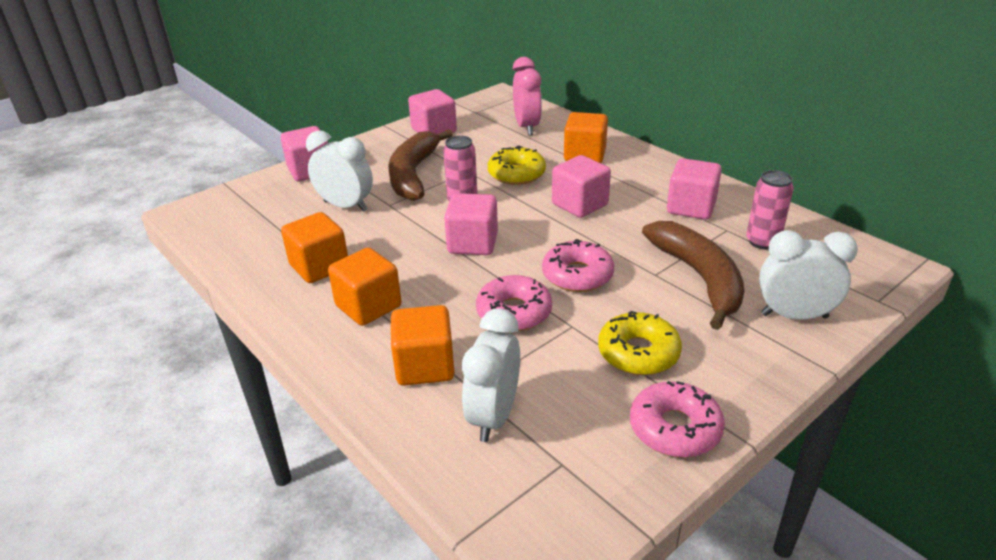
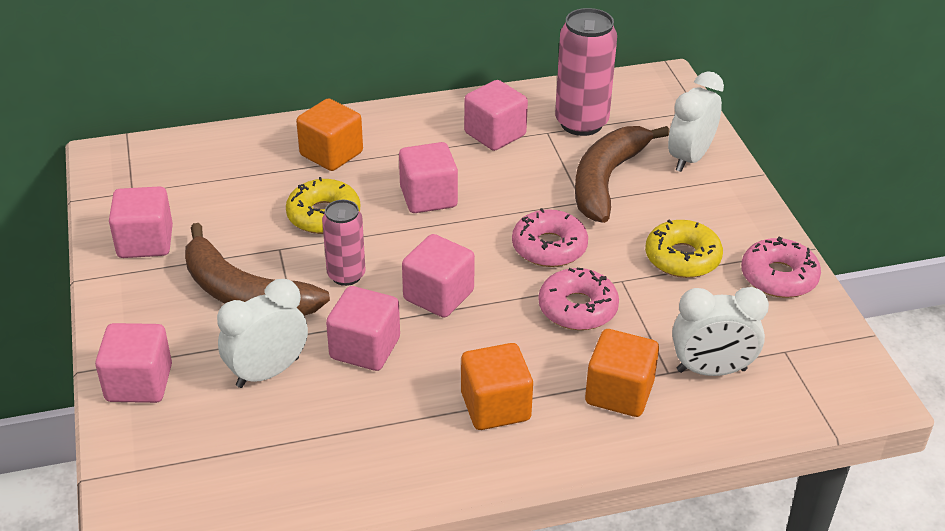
camera: 65 degrees left, 5 degrees up
orange cube [281,212,348,283] -> none
white clock [462,309,520,442] -> white clock turned 45 degrees counterclockwise [672,287,769,376]
pink clock [513,57,542,135] -> none
brown banana [642,221,745,330] -> brown banana turned 75 degrees counterclockwise [575,126,670,223]
pink can [746,170,794,249] -> pink can [555,8,617,136], size x1.61
none -> pink cube [326,286,400,371]

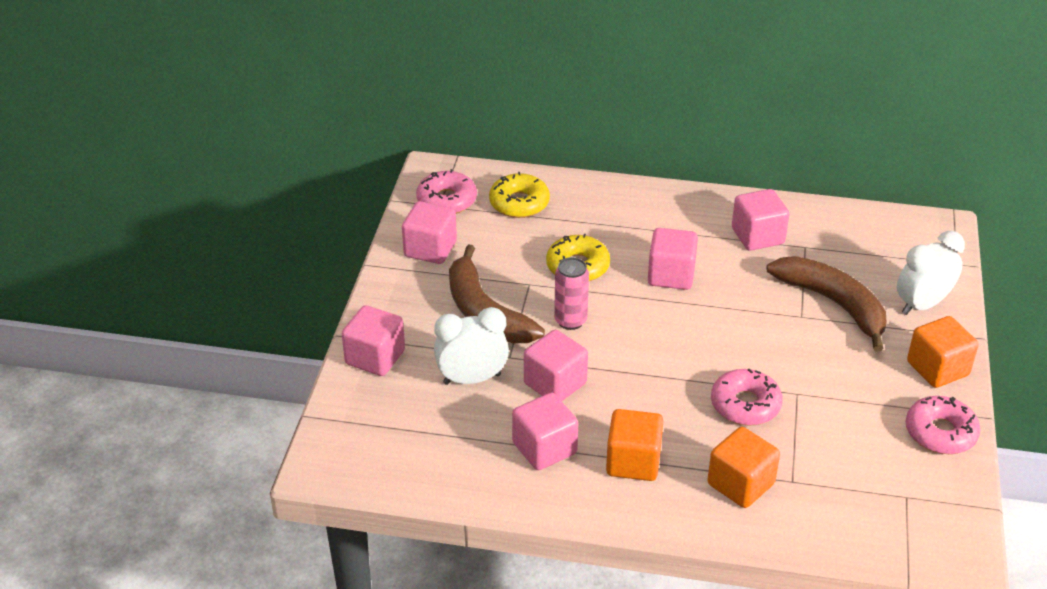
camera: 25 degrees right, 0 degrees up
orange cube [296,99,363,171] -> orange cube moved to [907,316,979,388]
pink cube [402,234,475,318] -> pink cube moved to [512,393,578,470]
pink donut [512,208,588,267] -> pink donut moved to [416,169,477,214]
pink can [555,8,617,136] -> none
brown banana [575,126,670,223] -> brown banana turned 90 degrees clockwise [767,256,887,352]
yellow donut [645,220,723,278] -> yellow donut moved to [489,172,550,218]
white clock [672,287,769,376] -> none

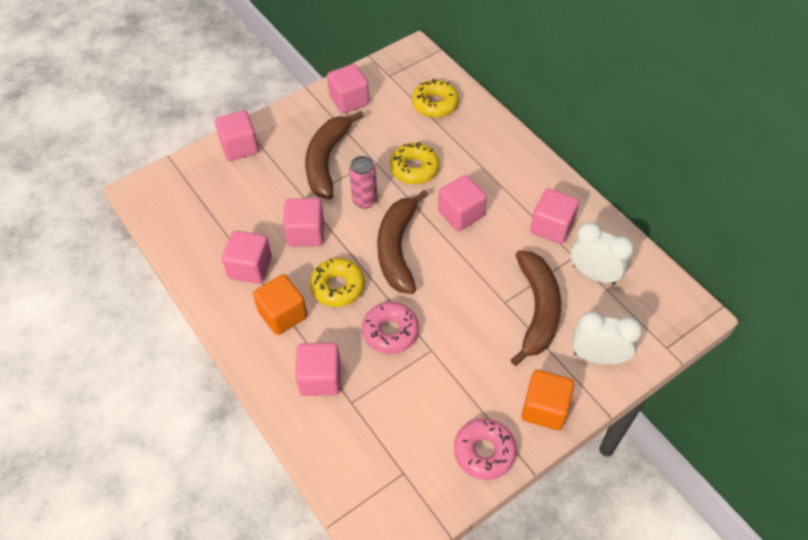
camera: 45 degrees right, 15 degrees up
pink donut [416,169,477,214] -> none
white clock [434,307,509,385] -> white clock moved to [570,222,634,285]
orange cube [707,427,780,508] -> pink cube [295,343,341,396]
none -> yellow donut [310,258,365,307]
none -> brown banana [377,190,428,294]

